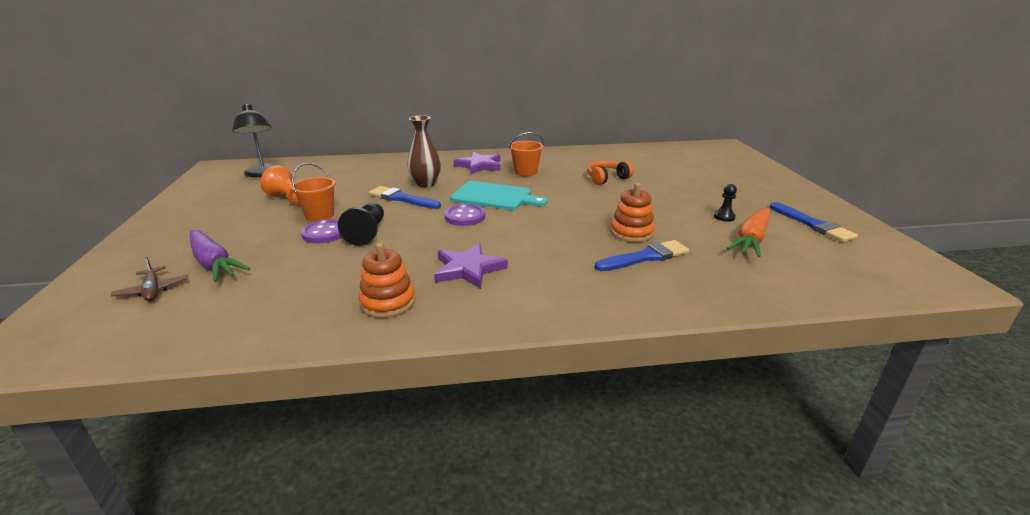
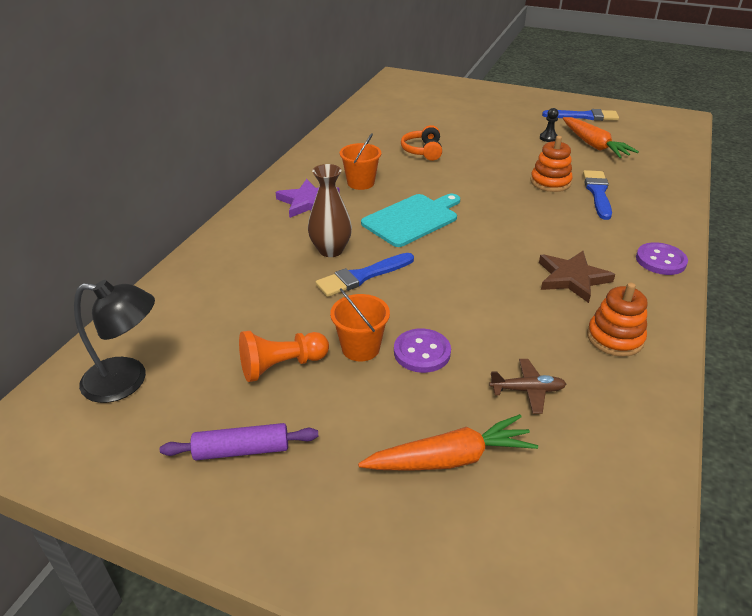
camera: 60 degrees left, 10 degrees up
brown plane [111,257,188,301] -> brown plane moved to [489,359,566,414]
purple carrot [190,230,250,282] -> orange carrot [358,414,538,471]
black pawn [338,203,384,246] -> none
purple star [434,243,508,289] -> brown star [539,251,615,303]
purple button [445,204,485,226] -> purple button moved to [636,242,688,275]
none -> purple rolling pin [160,423,319,460]

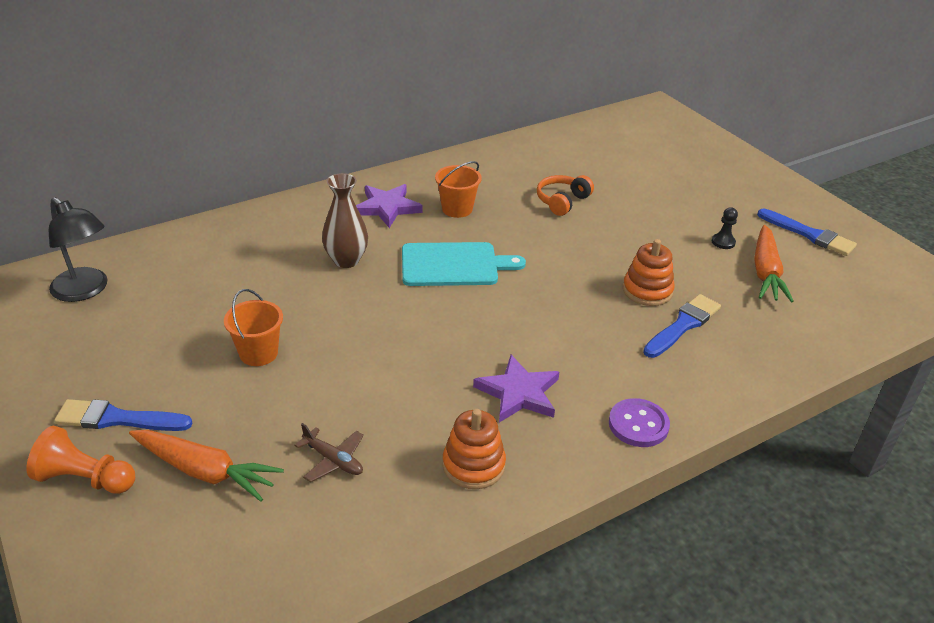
camera: 35 degrees right, 0 degrees up
purple rolling pin [160,423,319,460] -> none
orange pawn [239,331,329,382] -> orange pawn moved to [27,426,135,494]
blue brush [315,253,414,297] -> blue brush moved to [54,399,193,431]
purple button [394,328,451,373] -> none
brown star [539,251,615,303] -> purple star [473,355,559,423]

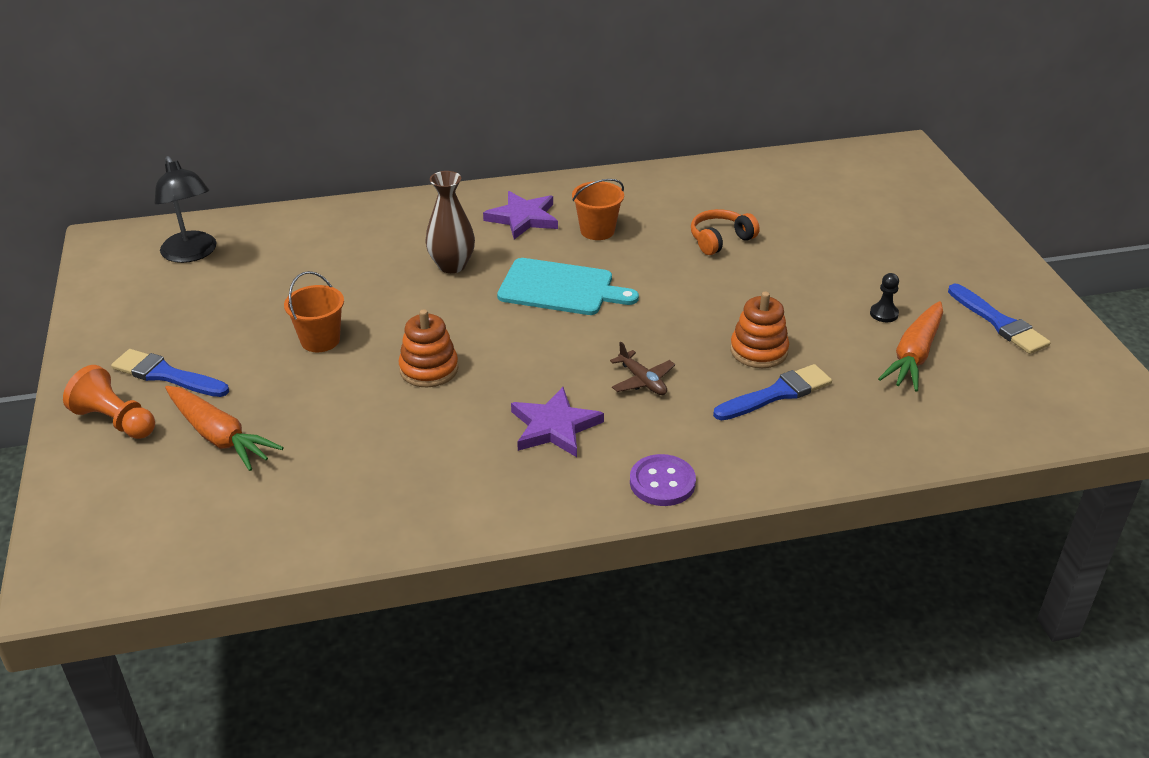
camera: 20 degrees right, 0 degrees up
brown plane [294,423,364,482] -> brown plane moved to [610,342,675,395]
orange stacking toy [442,409,506,489] -> orange stacking toy moved to [399,309,458,387]

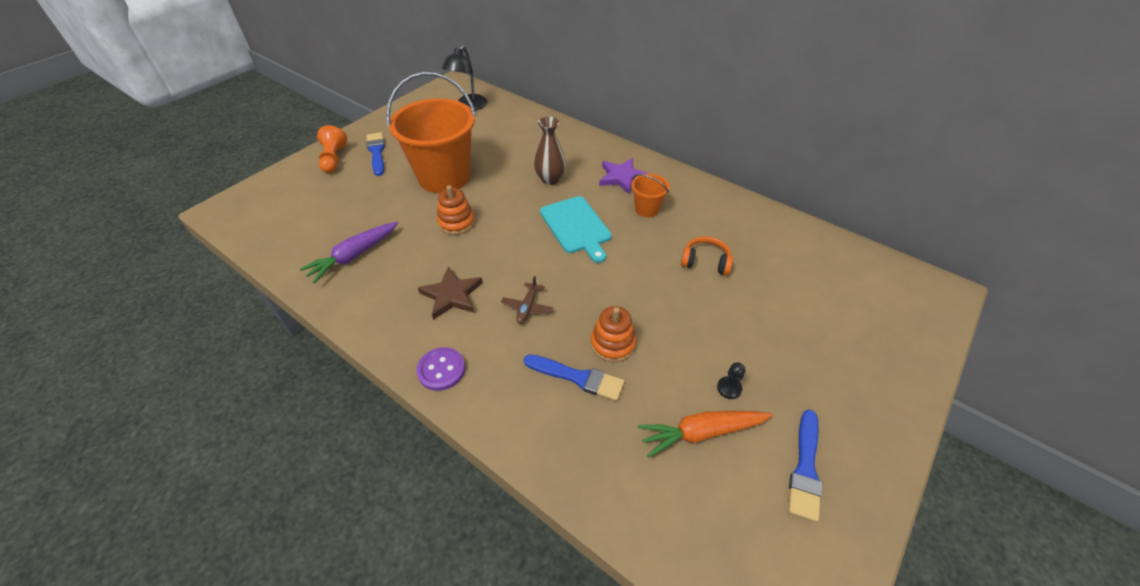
camera: 50 degrees right, 10 degrees up
orange carrot [165,386,284,471] -> none
orange bucket [284,271,344,352] -> orange bucket [386,72,476,193], size x2.26
purple star [511,387,604,457] -> brown star [418,267,483,320]
none -> purple carrot [300,222,398,283]

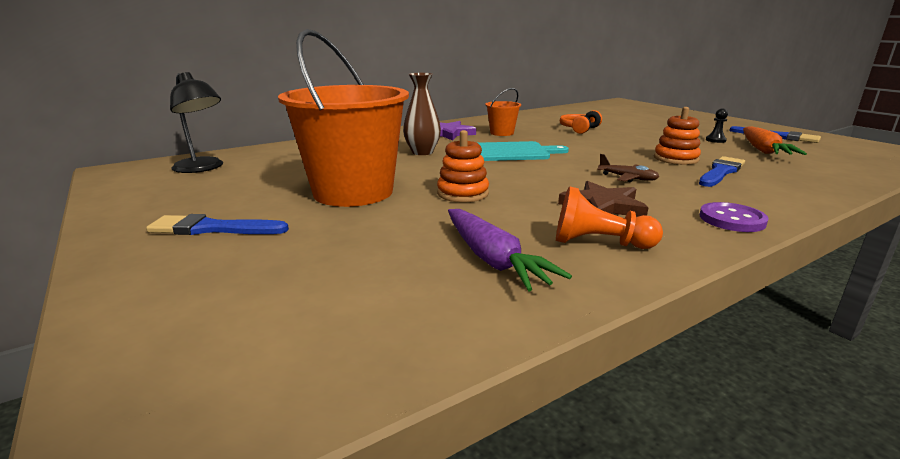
camera: 70 degrees left, 25 degrees down
orange pawn [317,126,347,173] -> orange pawn moved to [556,186,663,249]

